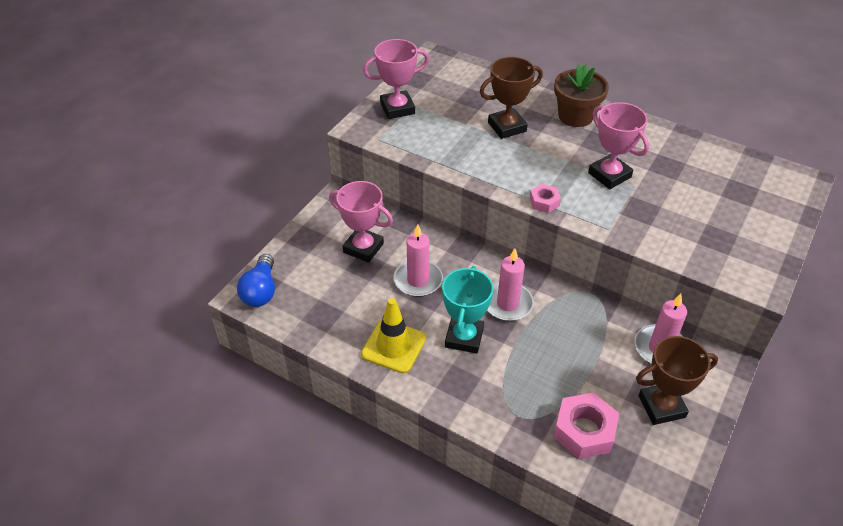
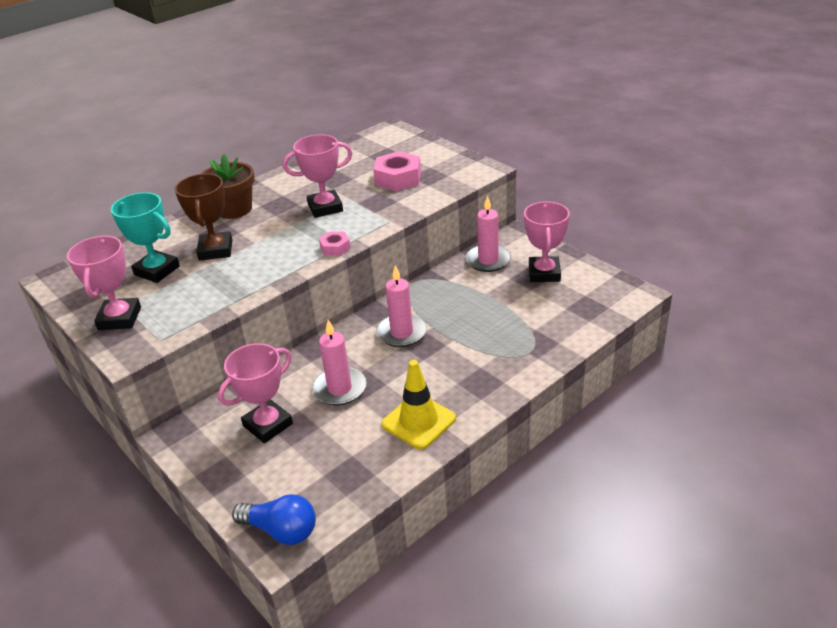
camera: 70 degrees left, 10 degrees down
turquoise trophy [442,266,493,354] -> turquoise trophy moved to [111,192,180,283]
pink nut [553,392,619,459] -> pink nut moved to [373,151,421,191]
brown trophy [636,336,718,425] -> pink trophy [524,202,570,282]

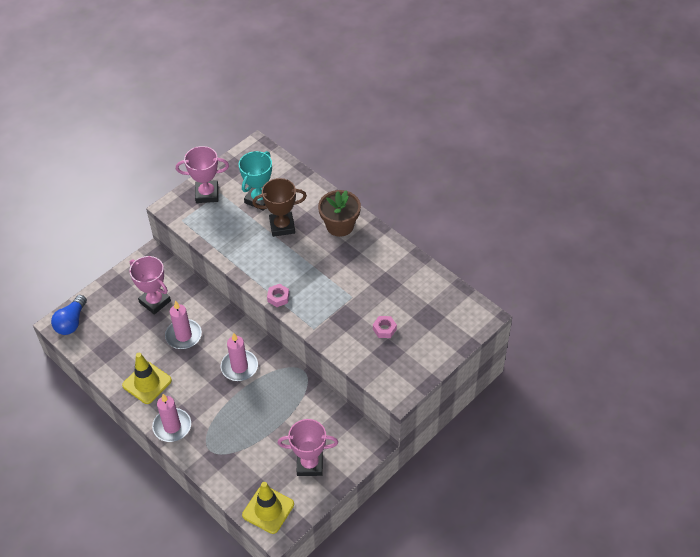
camera: 85 degrees right, 15 degrees up
pink trophy [283,134,353,218] -> none
pink nut [373,151,421,191] -> pink nut [373,316,397,338], size x0.55
pink candle [466,195,511,272] -> pink candle moved to [152,394,191,442]
none -> yellow traffic cone [242,482,294,534]

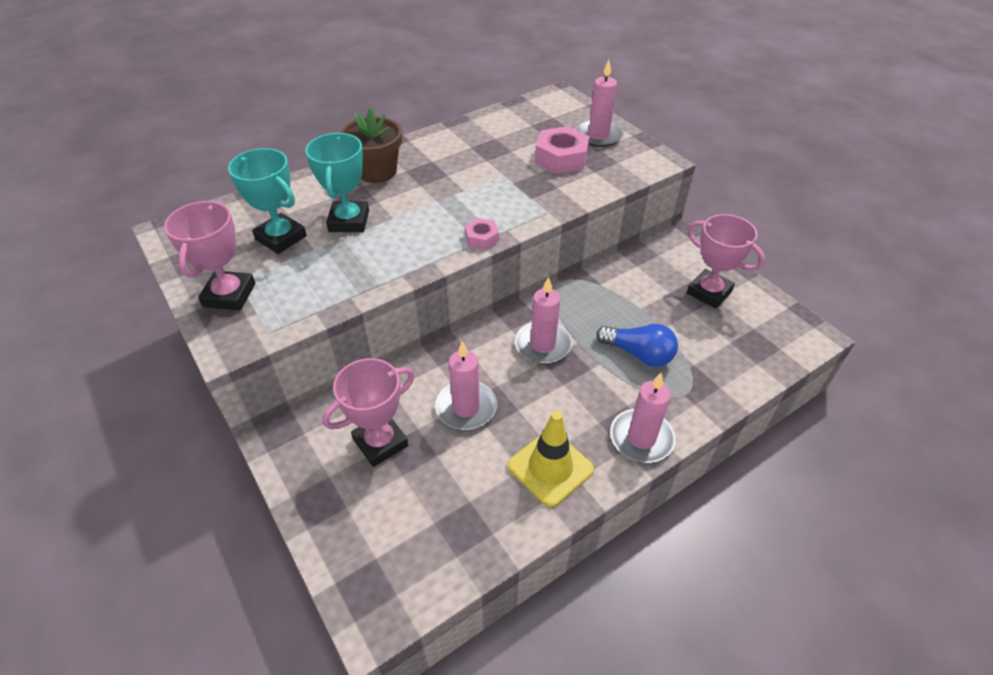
camera: 80 degrees left, 5 degrees down
blue light bulb [51,295,87,335] -> blue light bulb moved to [596,324,678,367]
yellow traffic cone [242,482,294,534] -> none
brown trophy [252,178,307,237] -> turquoise trophy [305,133,369,232]
pink trophy [278,419,338,476] -> pink trophy turned 60 degrees counterclockwise [687,214,765,308]
pink nut [373,316,397,338] -> pink nut [535,126,590,174], size x1.83
none -> pink candle [576,60,624,147]

